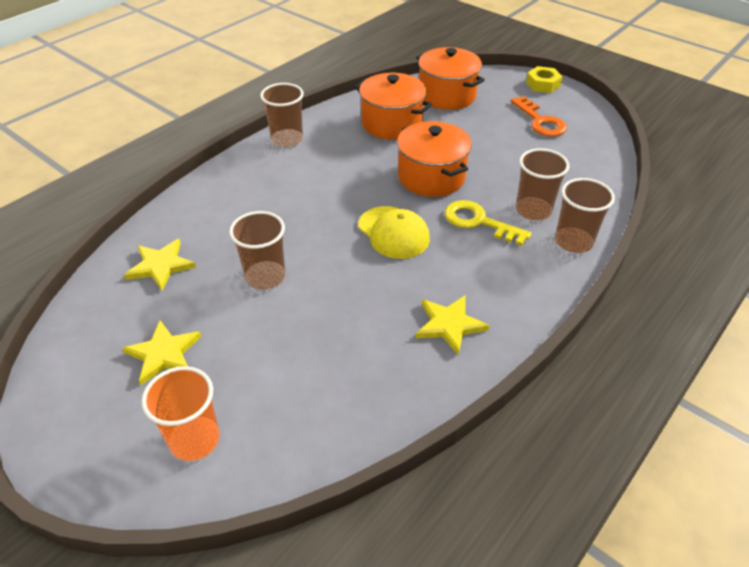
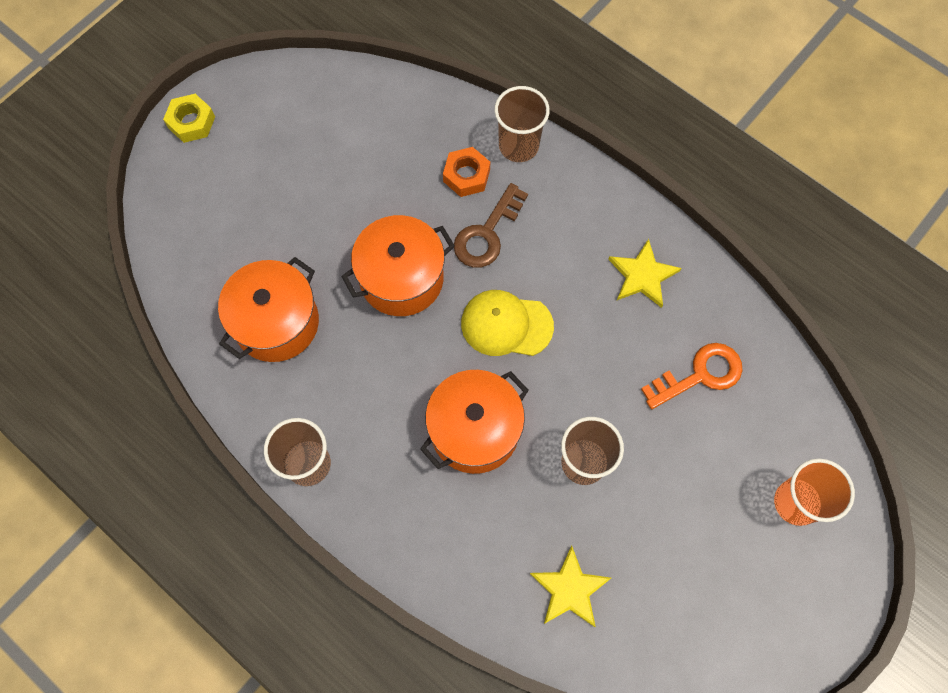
camera: 90 degrees left, 25 degrees up
yellow star [122,320,202,385] -> none
yellow cap [358,206,430,259] -> yellow cap turned 135 degrees counterclockwise [461,290,554,356]
orange pot [416,47,485,110] -> orange pot moved to [420,370,529,474]
yellow key [445,200,531,246] -> brown key [454,183,528,268]
orange key [511,96,567,137] -> orange key moved to [641,343,743,409]
brown cup [516,148,570,220] -> orange nut [443,147,490,197]

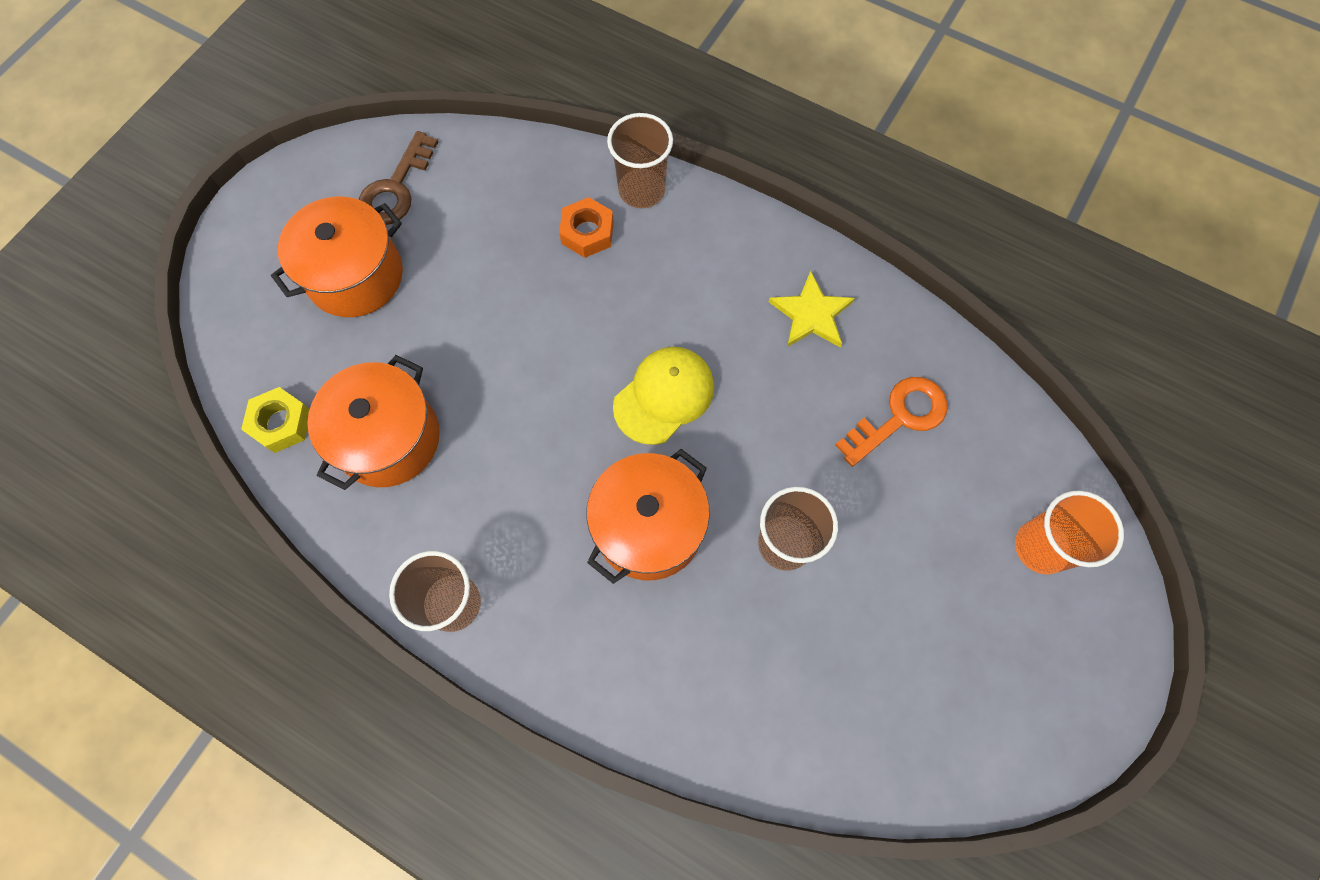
camera: 10 degrees left, 0 degrees up
yellow nut [163,94,215,143] -> yellow nut moved to [241,387,310,453]
orange pot [341,215,455,316] -> orange pot moved to [271,197,403,317]
brown key [454,183,528,268] -> brown key moved to [359,131,438,225]
yellow cap [461,290,554,356] -> yellow cap turned 135 degrees clockwise [613,347,714,445]
yellow star [530,546,611,627] -> none

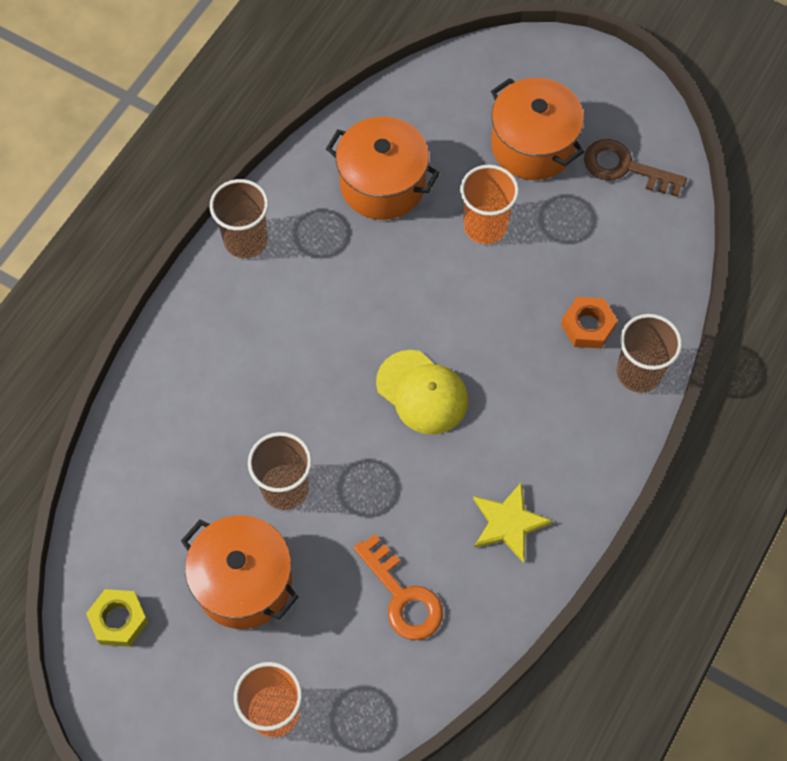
camera: 90 degrees right, 5 degrees down
yellow nut [241,387,310,453] -> yellow nut moved to [86,589,149,647]
orange pot [587,449,710,584] -> orange pot moved to [181,515,298,629]
none -> orange cup [460,165,519,244]

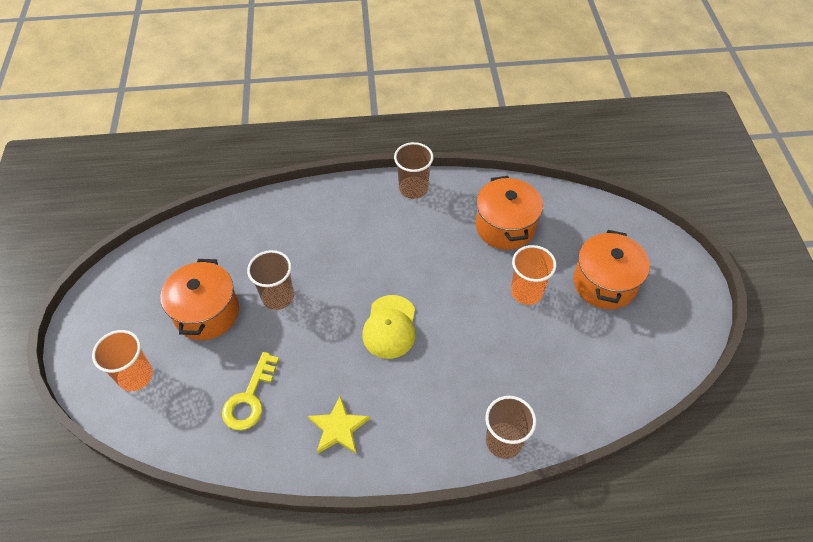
camera: 55 degrees right, 10 degrees down
yellow nut [86,589,149,647] -> none
orange key [354,534,443,640] -> yellow key [222,352,279,430]
orange nut [561,297,618,348] -> none
brown key [584,139,687,197] -> none

